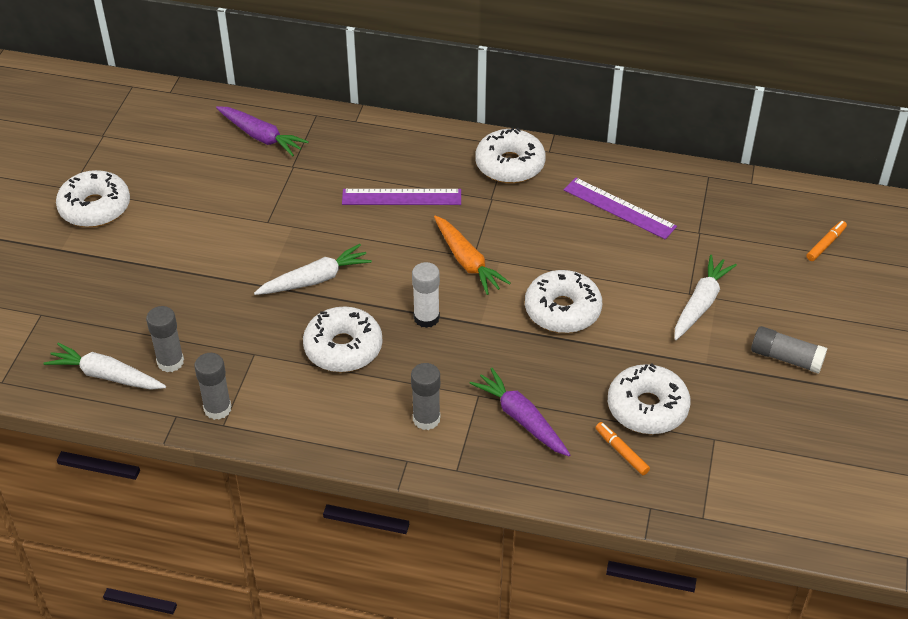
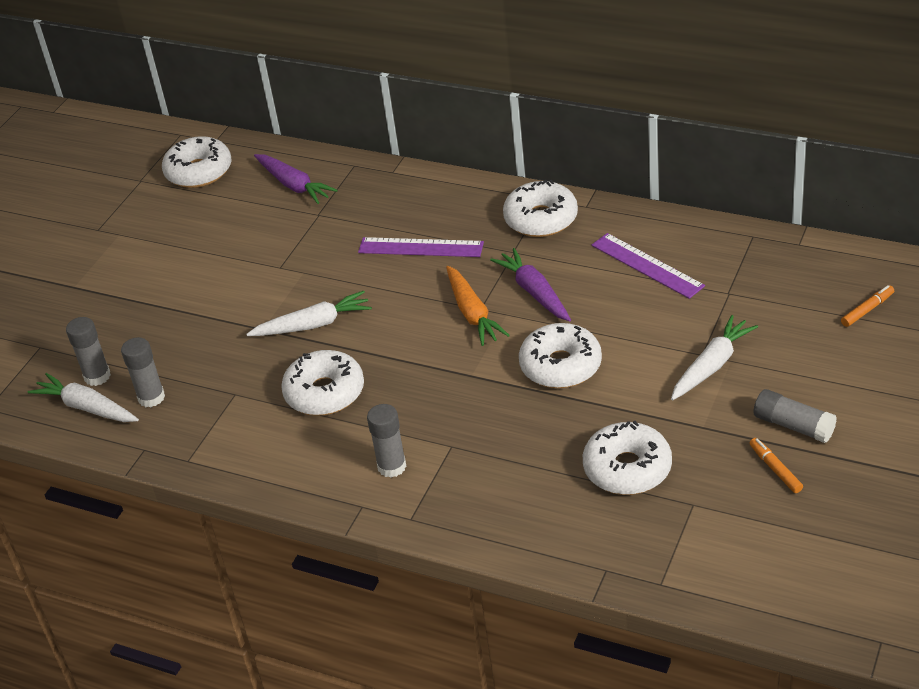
camera: 15 degrees right, 5 degrees down
white donut [56,170,130,227] -> white donut moved to [162,136,232,188]
grey glue stick [194,353,232,420] -> grey glue stick moved to [66,317,111,386]
white glue stick [412,262,440,328] -> none
purple carrot [469,368,571,456] -> purple carrot moved to [490,248,571,321]
orange marker [595,422,650,475] -> orange marker moved to [750,438,803,493]

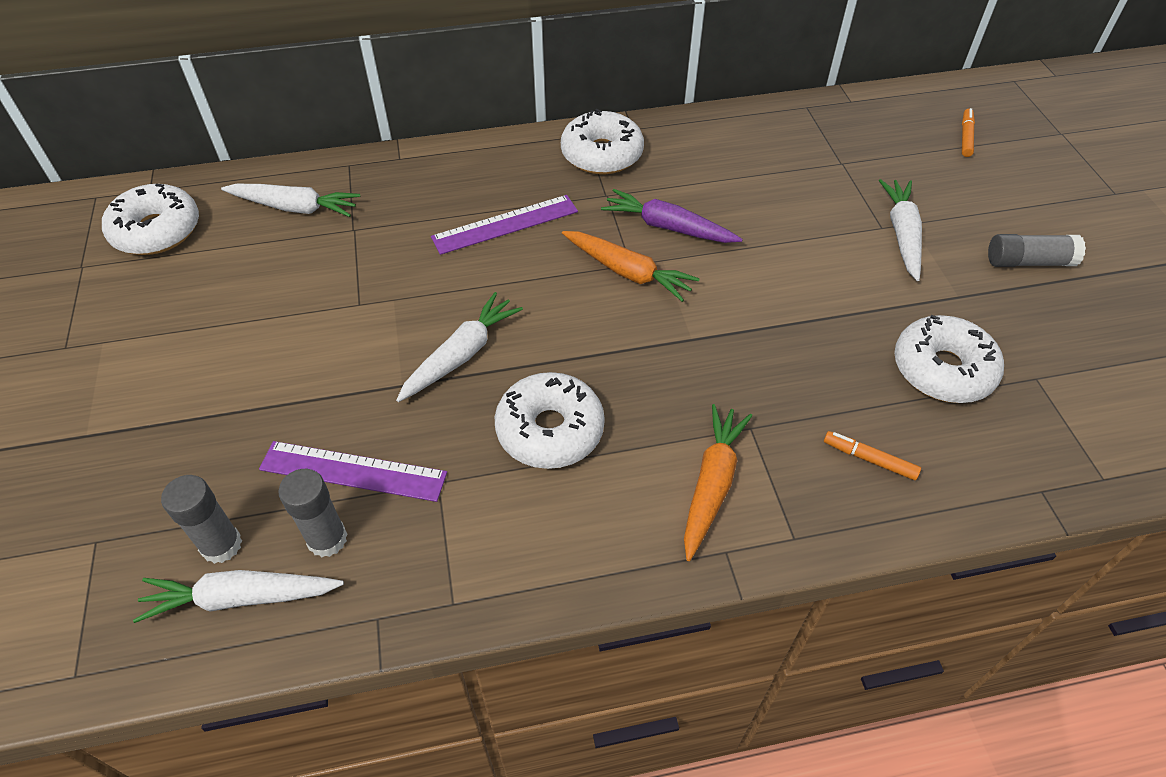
camera: 40 degrees left, 10 degrees up
purple carrot [254,154,338,204] -> white carrot [221,184,360,217]
grey glue stick [367,404,406,478] -> orange carrot [684,404,752,561]
white donut [519,323,602,388] -> none
purple ruler [592,233,705,299] -> purple ruler moved to [259,441,447,502]
orange marker [750,438,803,493] -> orange marker moved to [824,431,921,480]

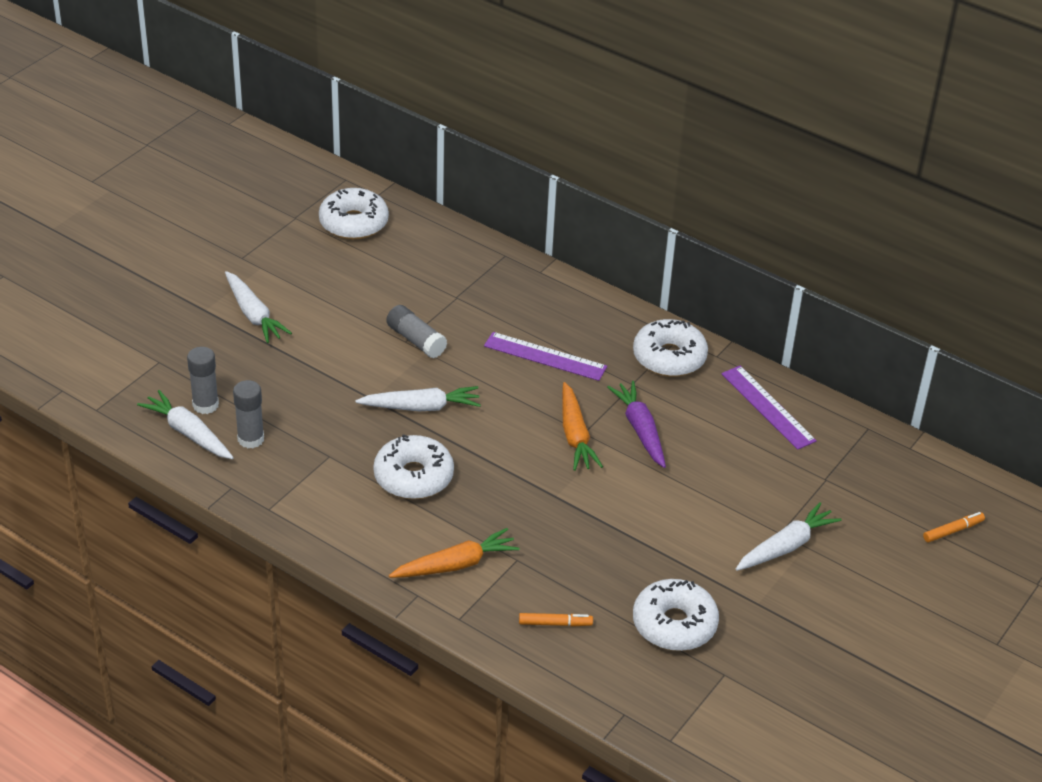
camera: 45 degrees right, 10 degrees down
white carrot [221,184,360,217] -> white carrot moved to [225,271,292,343]
purple ruler [259,441,447,502] -> purple ruler moved to [721,366,817,450]
orange marker [824,431,921,480] -> orange marker turned 105 degrees clockwise [519,613,593,627]
grey glue stick [988,234,1086,267] -> grey glue stick moved to [386,305,447,358]

